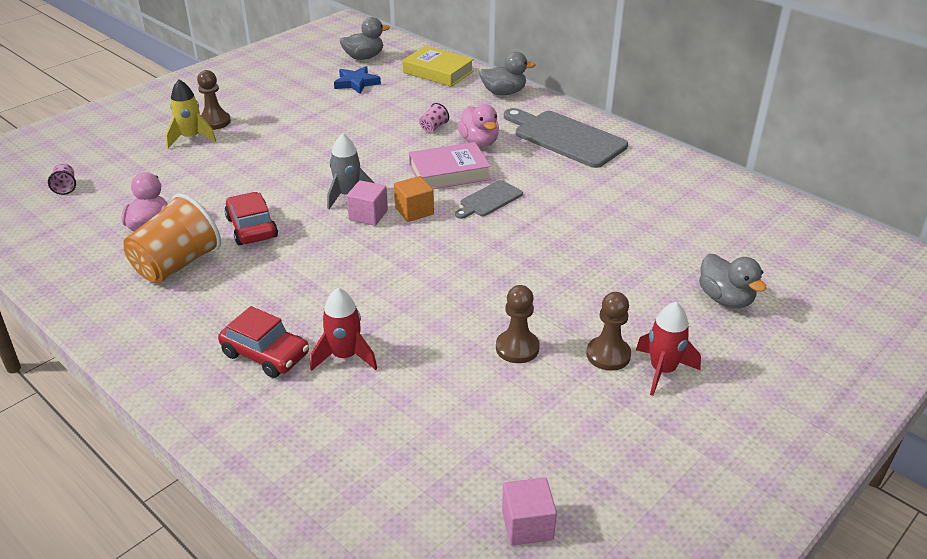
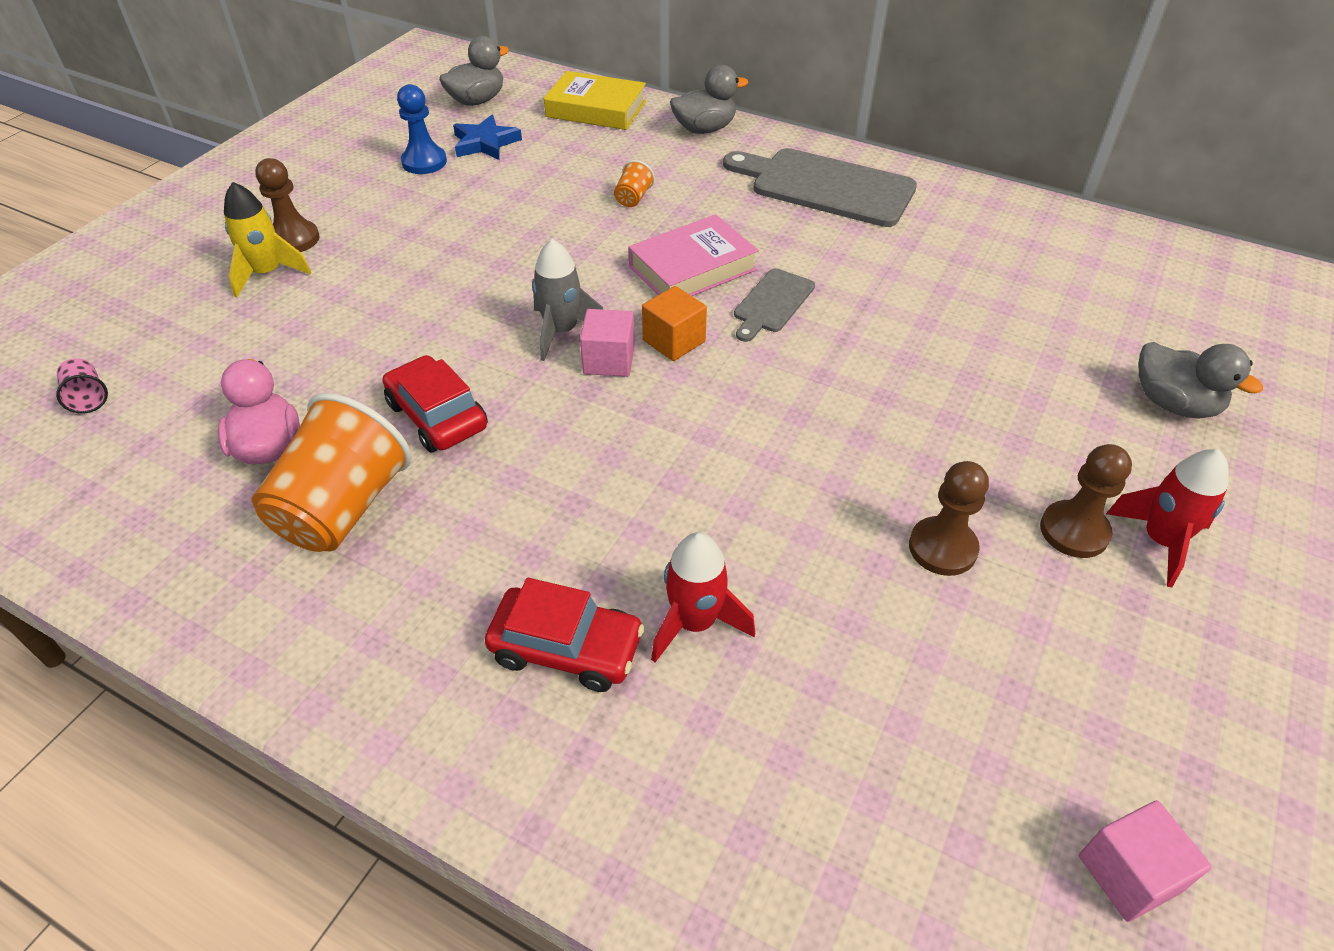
camera: 15 degrees left, 10 degrees up
pink cup [419,103,449,133] -> orange cup [614,160,655,207]
pink duck [457,104,499,147] -> none
none -> blue pawn [397,84,447,174]

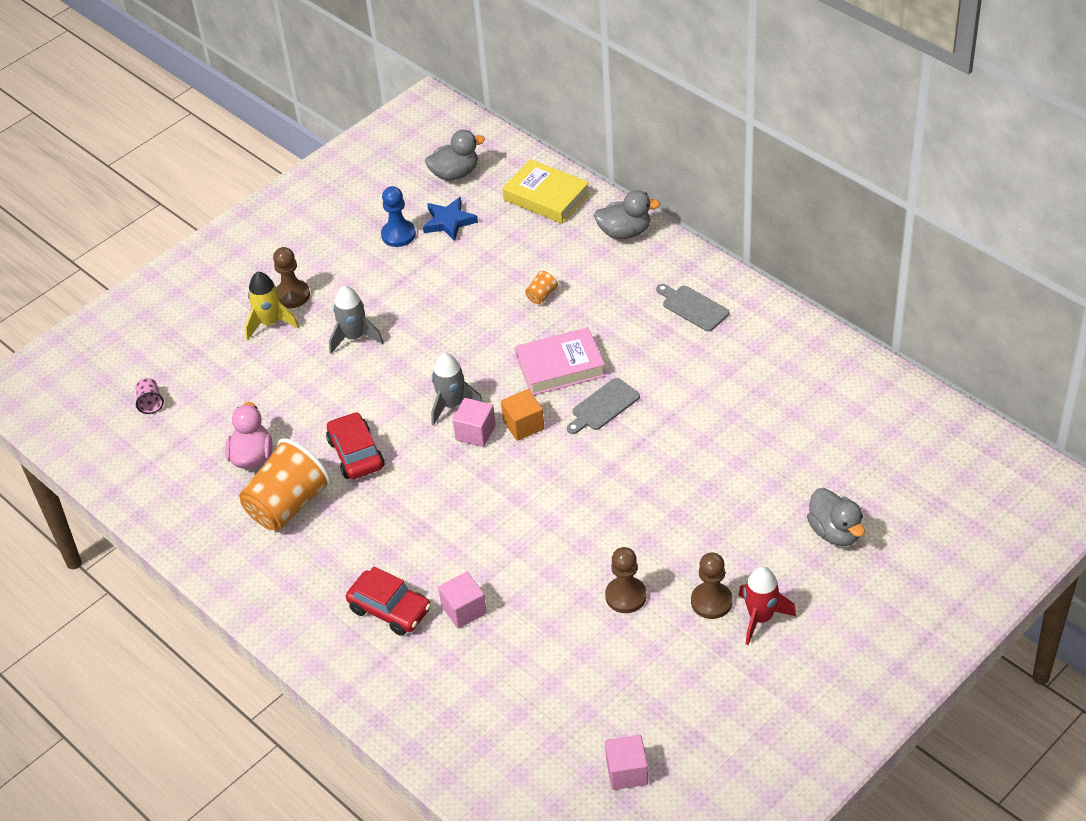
camera: 20 degrees right, 0 degrees up
red rocket [651,532,755,663] -> pink cube [438,572,487,628]
grey cutting board [723,148,917,227] -> grey cutting board [656,284,729,332], size x0.52
none -> grey rocket [329,286,383,354]

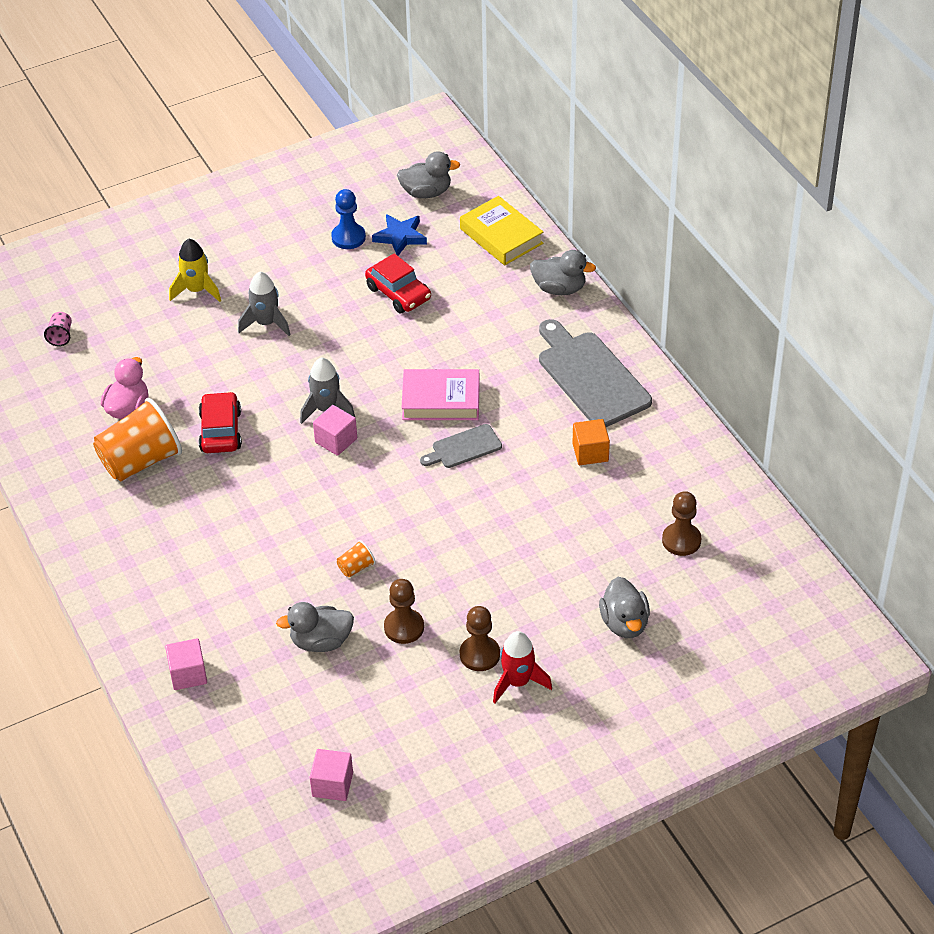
camera: 15 degrees right, 0 degrees up
brown pawn [273,247,310,308] -> brown pawn moved to [662,491,701,556]
red car [346,566,431,636] -> red car moved to [365,253,431,313]
pink cube [438,572,487,628] -> pink cube moved to [165,638,207,690]
orange cube [501,389,544,441] -> orange cube moved to [572,419,610,465]
orange cup [525,269,560,304] -> orange cup moved to [337,540,376,577]
grey cutting board [656,284,729,332] -> grey cutting board [539,319,652,427], size x1.91
none -> grey duck [276,602,354,652]

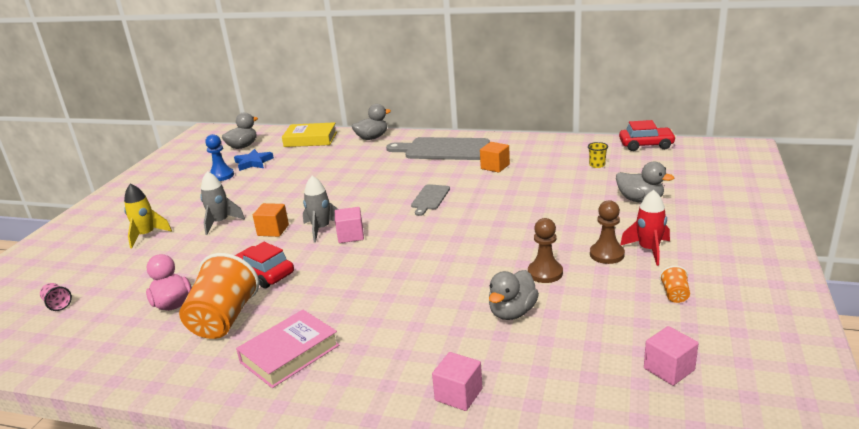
camera: 45 degrees left, 20 degrees down
orange cup [337,540,376,577] -> orange cup moved to [660,266,690,303]
red car [365,253,431,313] -> red car moved to [619,120,676,151]
pink book [401,369,480,420] -> pink book moved to [236,310,339,388]
brown pawn [662,491,701,556] -> yellow cup [588,142,608,168]
none -> orange cube [253,203,289,237]

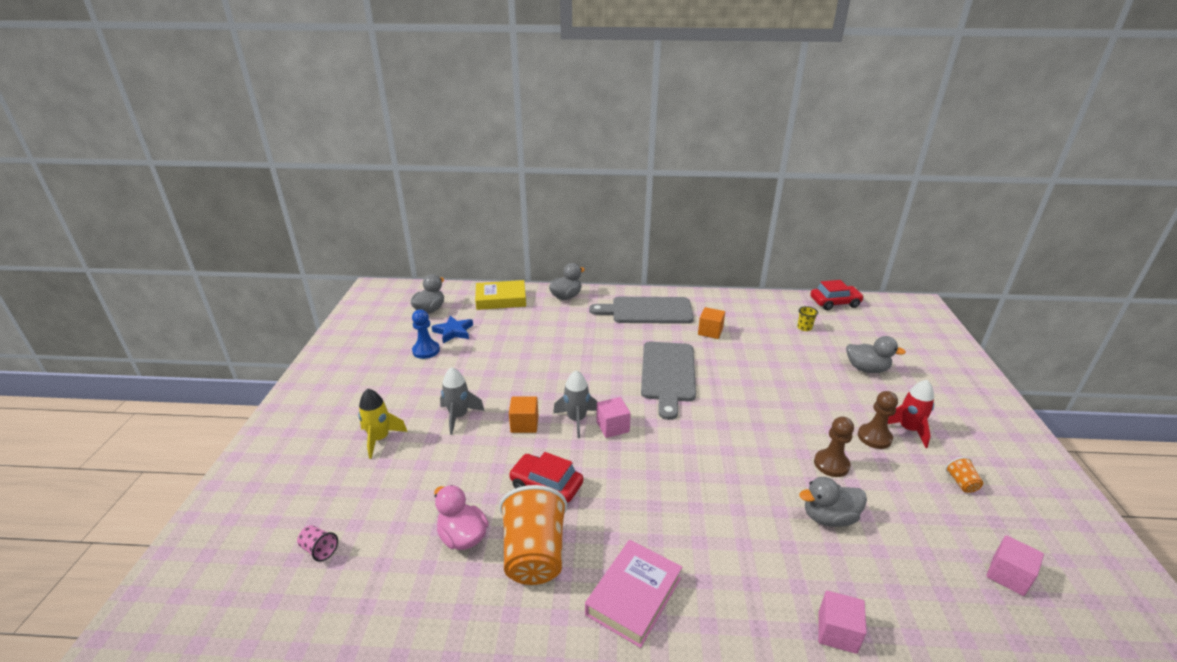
camera: 15 degrees left, 5 degrees up
grey cutting board [411,184,450,216] -> grey cutting board [641,342,696,420], size x1.91
grey duck [489,270,539,320] -> grey duck turned 60 degrees clockwise [799,477,867,527]

